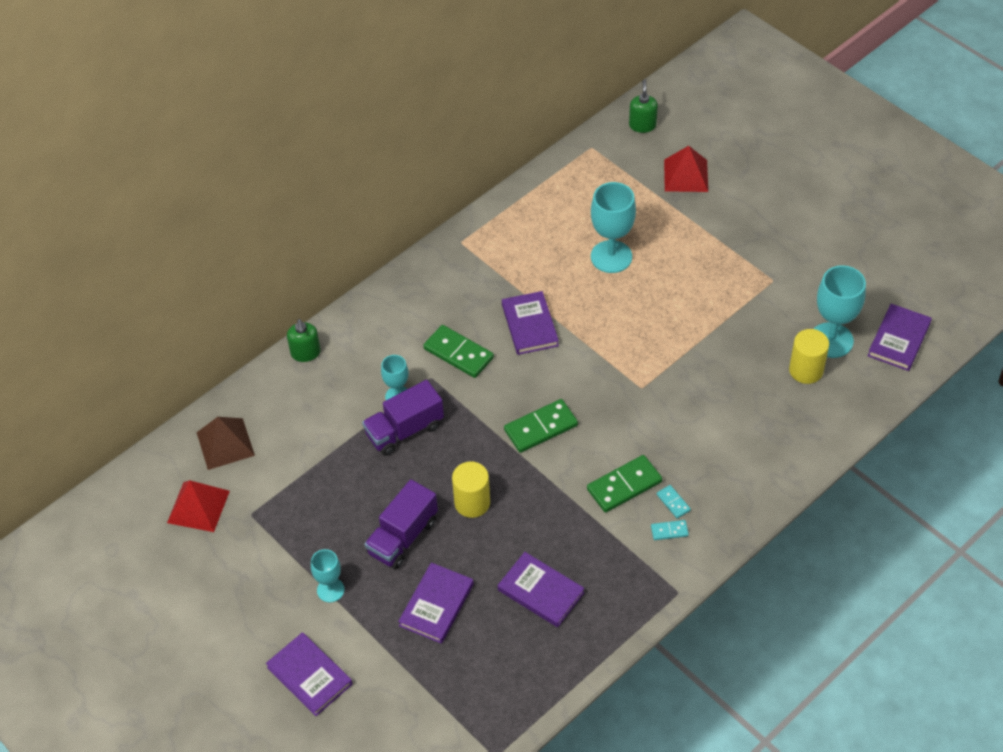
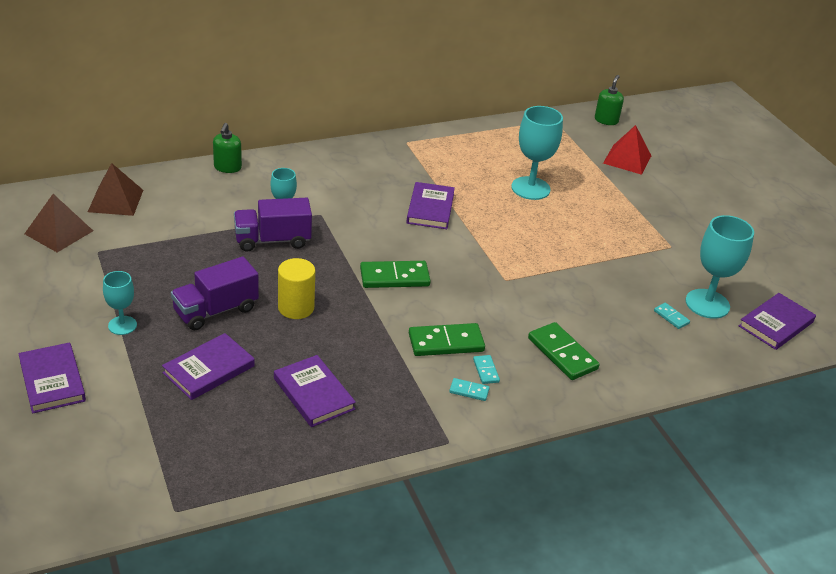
camera: 15 degrees right, 15 degrees down
red pyramid [167,480,230,532] -> brown pyramid [24,194,93,252]
green domino [423,325,494,378] -> green domino moved to [528,322,600,380]
yellow cylinder [789,329,829,384] -> turquoise domino [654,303,690,329]

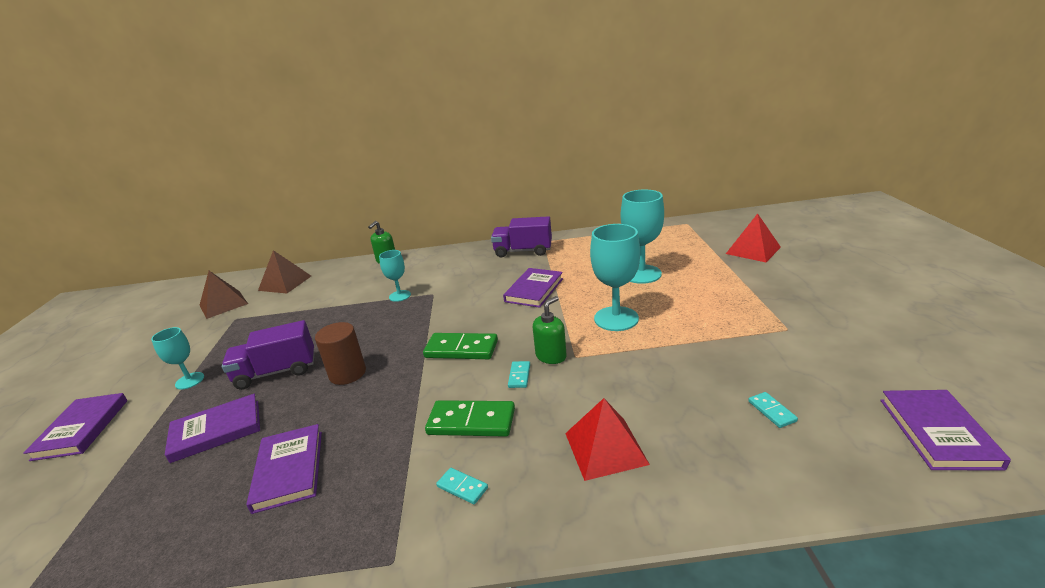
camera: 25 degrees right, 10 degrees down
purple truck [234,198,312,252] -> purple truck moved to [491,216,552,257]
yellow cylinder [278,258,315,319] -> brown cylinder [315,322,366,385]
turquoise domino [473,355,500,384] -> turquoise domino moved to [508,361,530,388]
green domino [528,322,600,380] -> red pyramid [565,398,650,481]
green soap dispenser [595,75,624,125] -> green soap dispenser moved to [533,296,567,364]
turquoise goblet [685,215,754,319] -> turquoise goblet moved to [590,224,640,331]
purple book [739,293,816,350] -> purple book turned 60 degrees counterclockwise [880,390,1011,470]

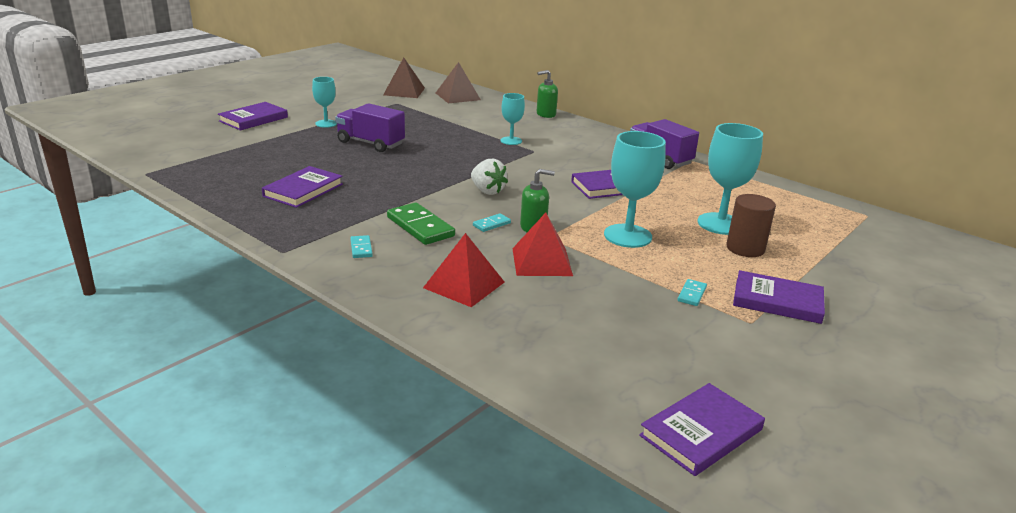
camera: 40 degrees right, 0 degrees up
purple book [165,394,260,463] -> purple book moved to [733,270,825,324]
brown cylinder [315,322,366,385] -> brown cylinder moved to [726,194,776,257]
green domino [423,333,498,359] -> white strawberry [471,159,508,195]
red pyramid [726,213,781,262] -> red pyramid moved to [512,213,573,276]
turquoise domino [748,392,798,428] -> turquoise domino moved to [677,279,707,306]

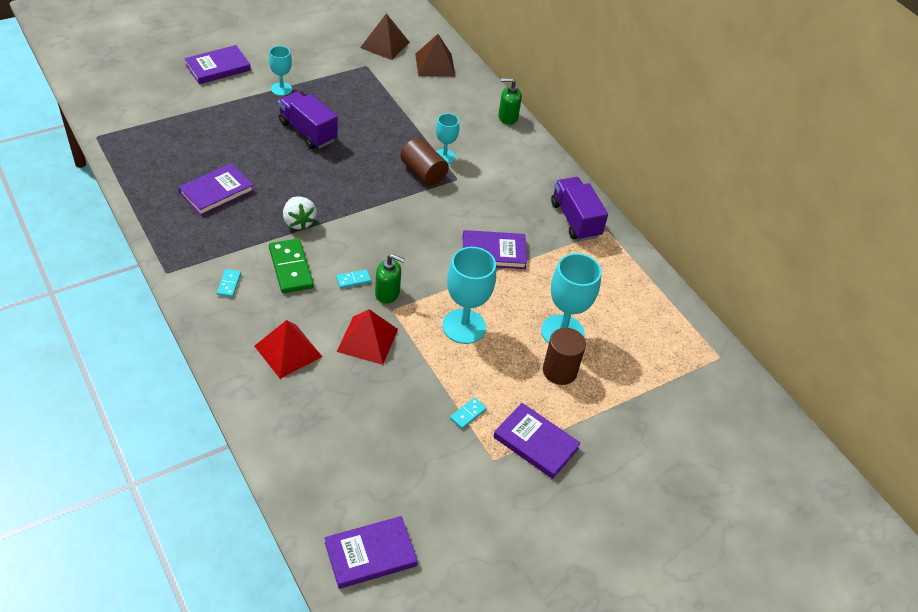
camera: 15 degrees right, 20 degrees up
white strawberry [471,159,508,195] -> white strawberry moved to [283,196,317,230]
none -> brown cylinder [401,138,449,186]

